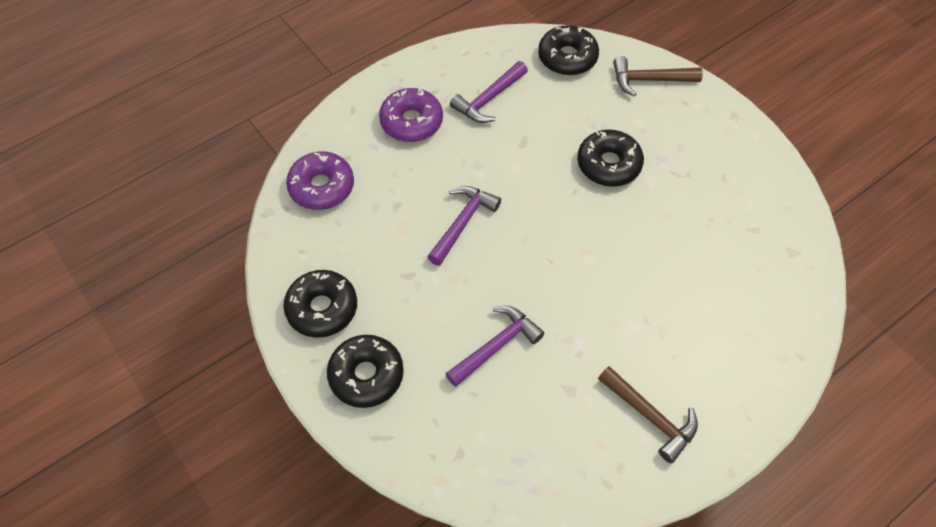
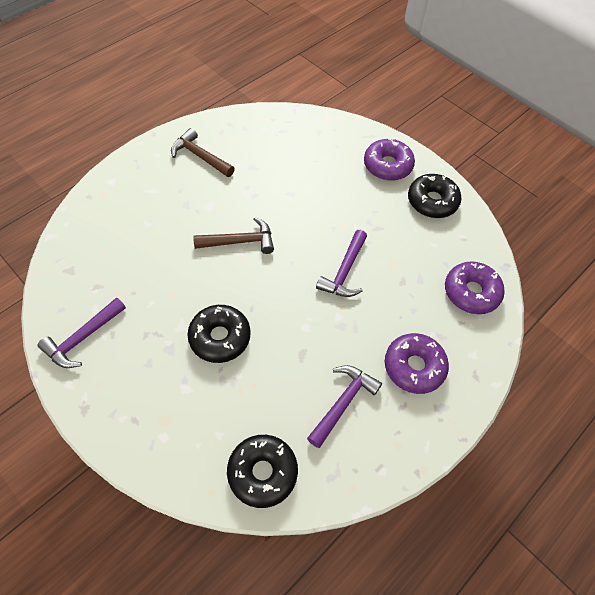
camera: 170 degrees right, 0 degrees up
black donut [327,335,404,408] -> purple donut [364,139,415,181]
purple hammer [445,306,544,387] -> purple hammer moved to [38,297,126,368]
brown hammer [613,56,703,97] -> brown hammer moved to [193,217,274,254]

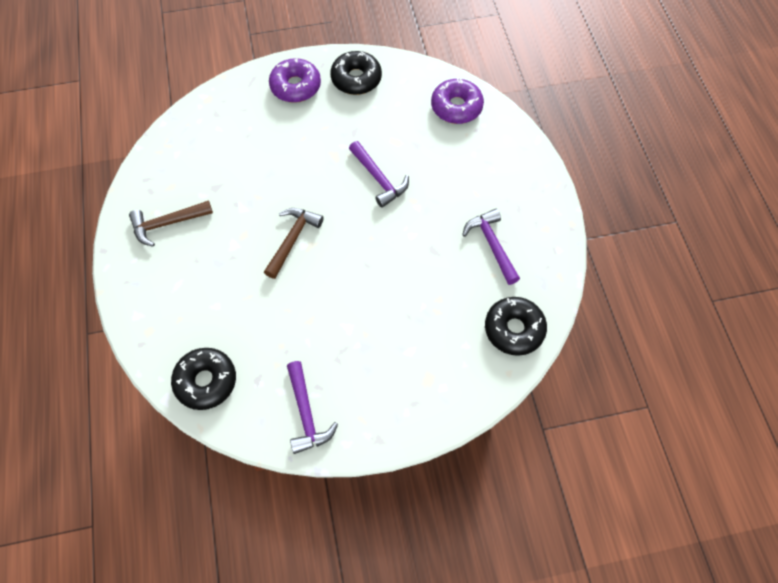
camera: 55 degrees left, 5 degrees up
black donut [188,305,251,363] -> black donut moved to [171,348,236,410]
purple donut [385,333,449,394] -> none

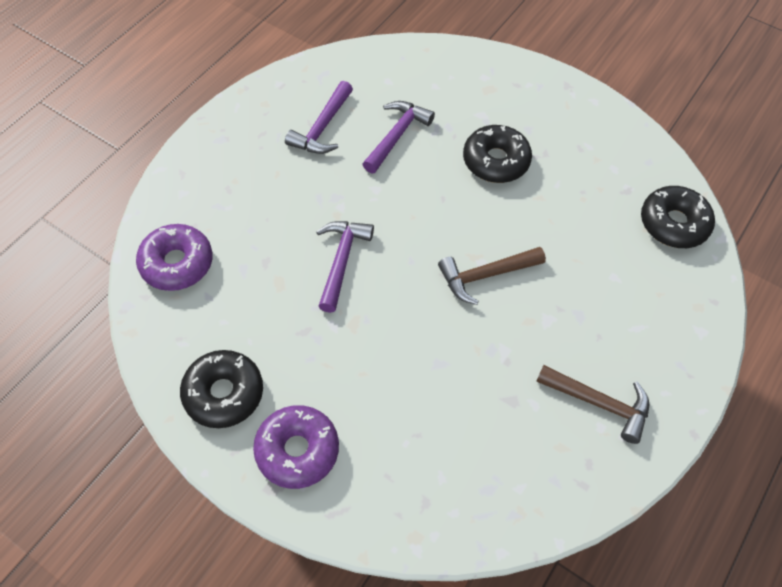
camera: 135 degrees left, 5 degrees down
purple hammer [287,361,338,454] -> purple hammer moved to [362,101,435,173]
black donut [485,297,547,356] -> black donut moved to [463,125,532,183]

